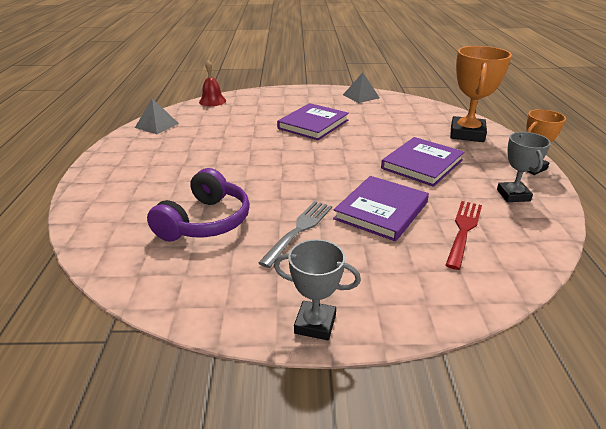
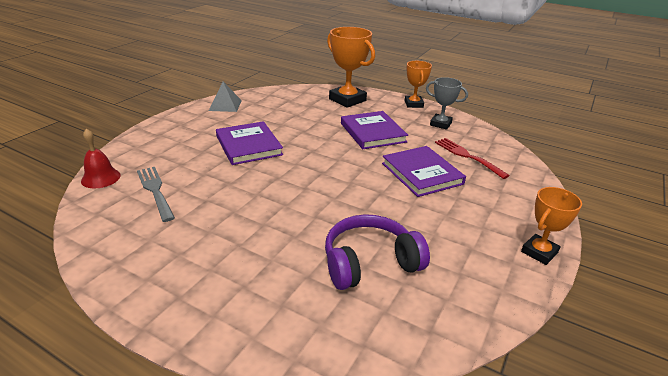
camera: 60 degrees left, 0 degrees up
grey pyramid [135,99,179,134] -> none
purple headphones [147,168,250,242] -> purple headphones turned 75 degrees counterclockwise [325,214,430,290]
grey fork [258,201,332,268] -> grey fork moved to [137,167,175,222]
grey trophy [274,239,361,340] -> orange trophy [521,187,582,265]

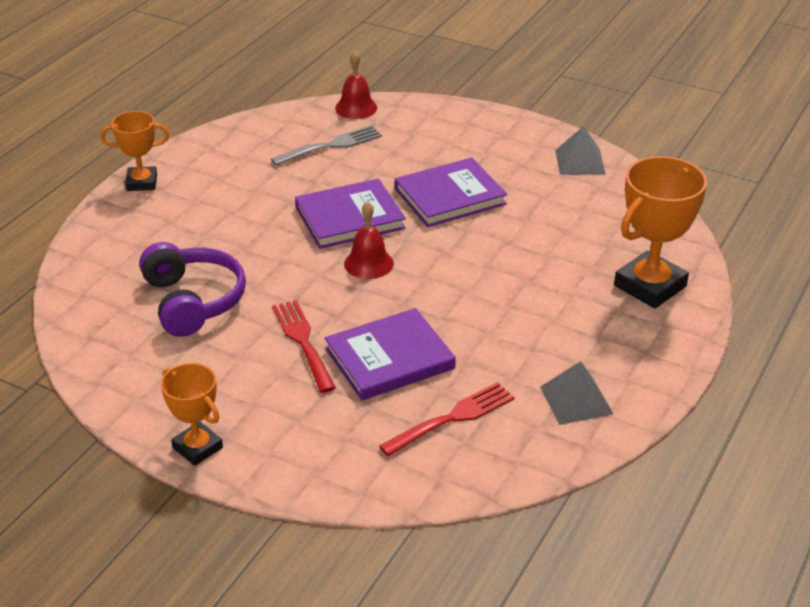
camera: 90 degrees right, 5 degrees up
purple book [341,111,408,149] -> purple book moved to [295,179,406,249]
orange trophy [405,61,432,108] -> orange trophy moved to [101,111,169,191]
grey trophy [426,77,468,130] -> grey pyramid [540,361,613,425]
none -> red fork [272,300,336,393]
none -> red bell [344,201,394,279]

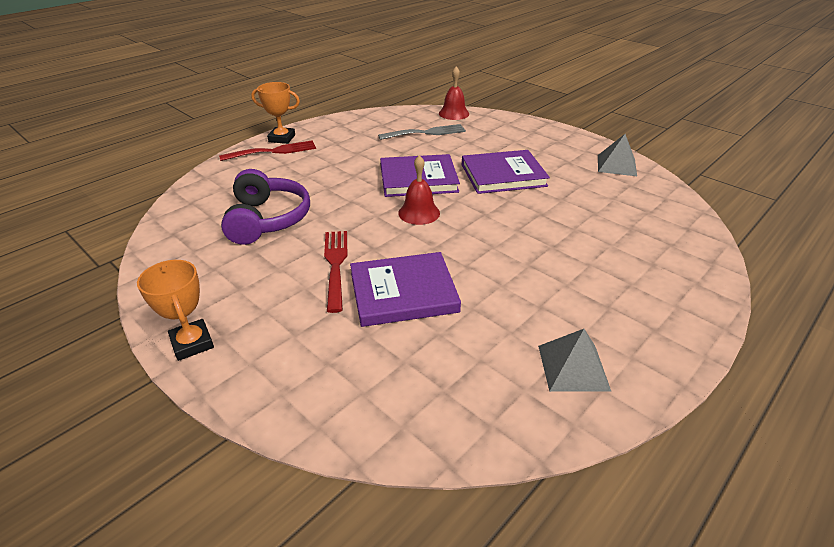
camera: 15 degrees right, 0 degrees up
red fork [379,382,515,456] -> red fork moved to [219,140,316,161]
orange trophy [614,156,707,308] -> none

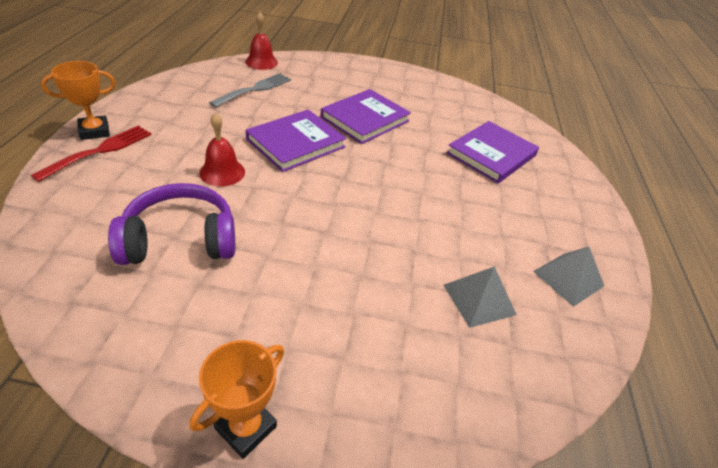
camera: 40 degrees left, 5 degrees up
orange trophy [137,260,214,361] -> orange trophy turned 75 degrees counterclockwise [190,340,284,459]
purple headphones [221,169,310,245] -> purple headphones turned 60 degrees counterclockwise [108,183,235,265]
red fork [324,231,348,313] -> none
purple book [350,252,461,327] -> purple book moved to [446,121,539,183]
red bell [398,155,440,225] -> red bell moved to [199,113,245,186]
grey pyramid [598,134,637,176] -> grey pyramid moved to [444,266,517,328]

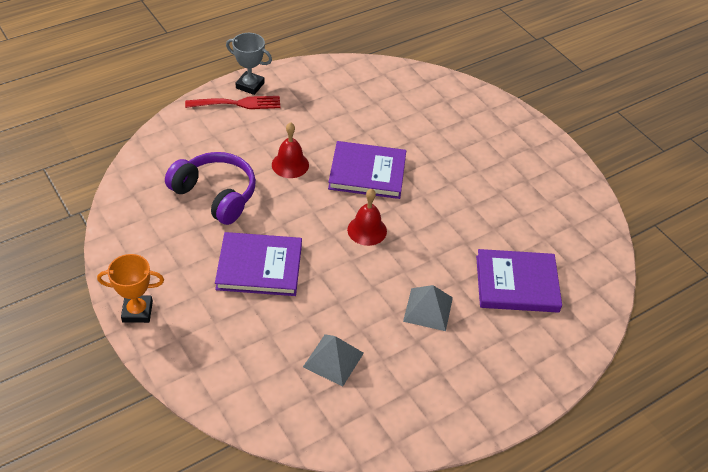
camera: 50 degrees right, 5 degrees up
orange trophy [41,61,115,140] -> grey trophy [226,33,272,95]
grey fork [209,73,291,108] -> none
red bell [245,12,278,70] -> red bell moved to [347,189,387,246]
purple book [321,89,411,144] -> purple book moved to [215,232,302,296]
grey pyramid [533,247,604,307] -> grey pyramid moved to [403,285,453,331]

